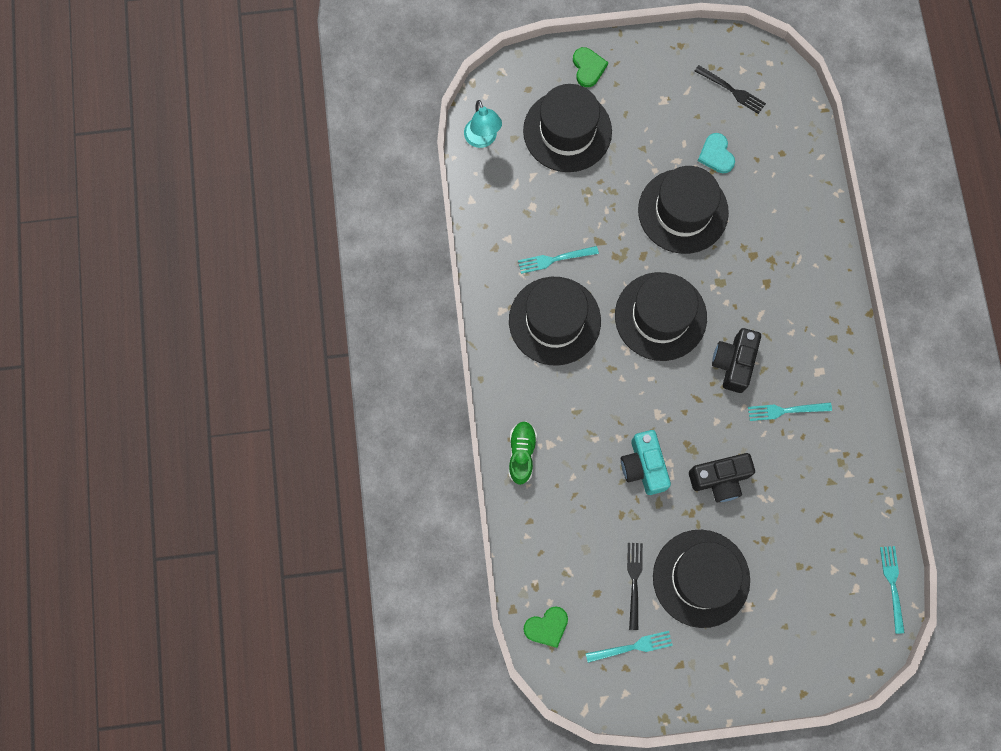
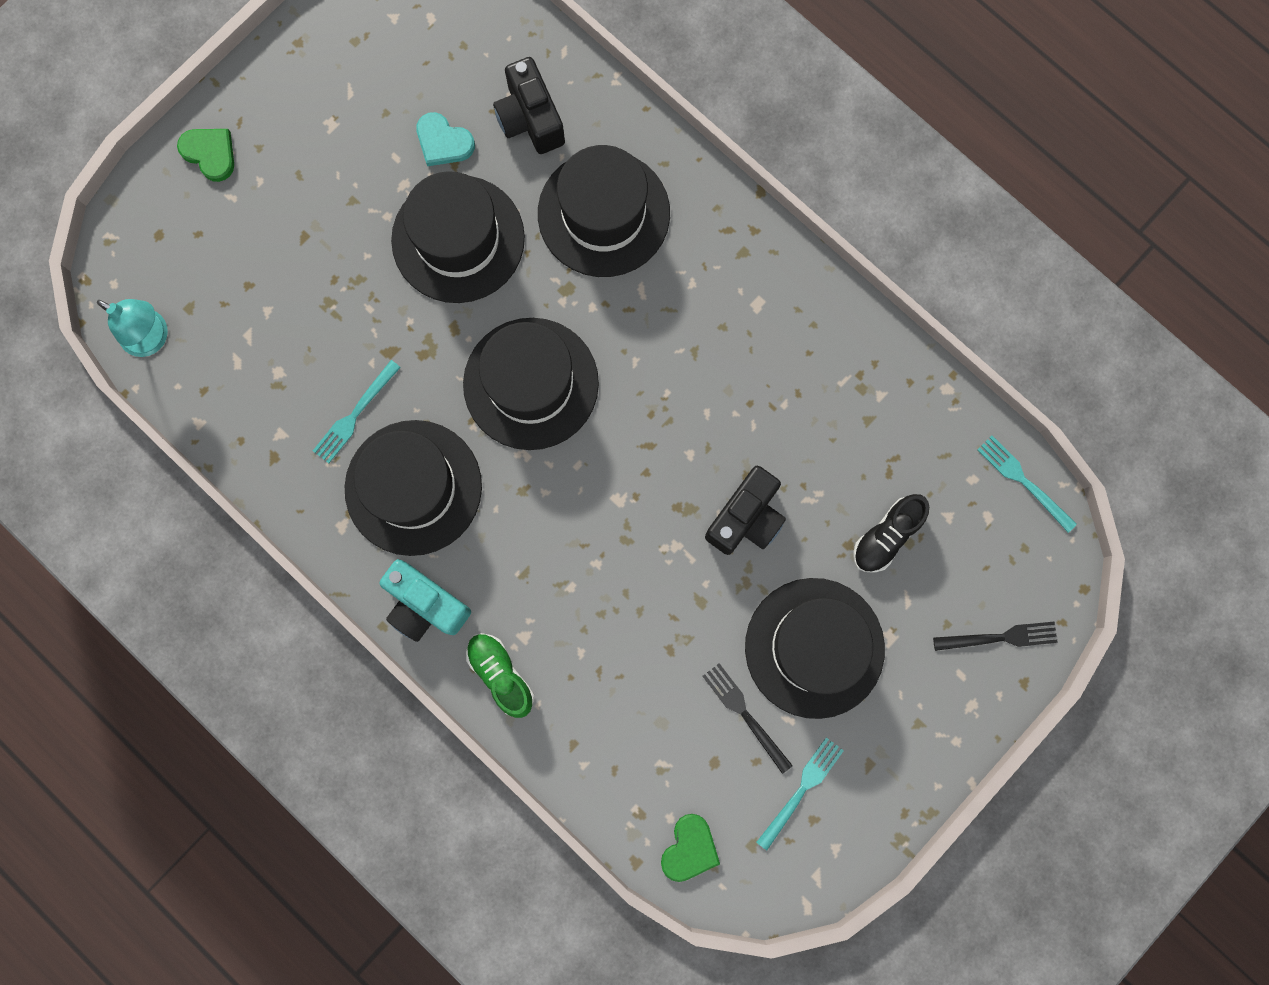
camera: 40 degrees left, 5 degrees up
black hat [523,84,612,172] -> black hat moved to [538,145,670,277]
turquoise camera [621,430,671,495] -> turquoise camera moved to [379,559,471,642]
black fork [695,65,766,114] -> black fork moved to [933,621,1058,651]
black camera [712,328,761,393] -> black camera moved to [493,57,565,154]
turquoise fork [748,402,832,421] -> none
none -> black shoe [853,494,929,573]

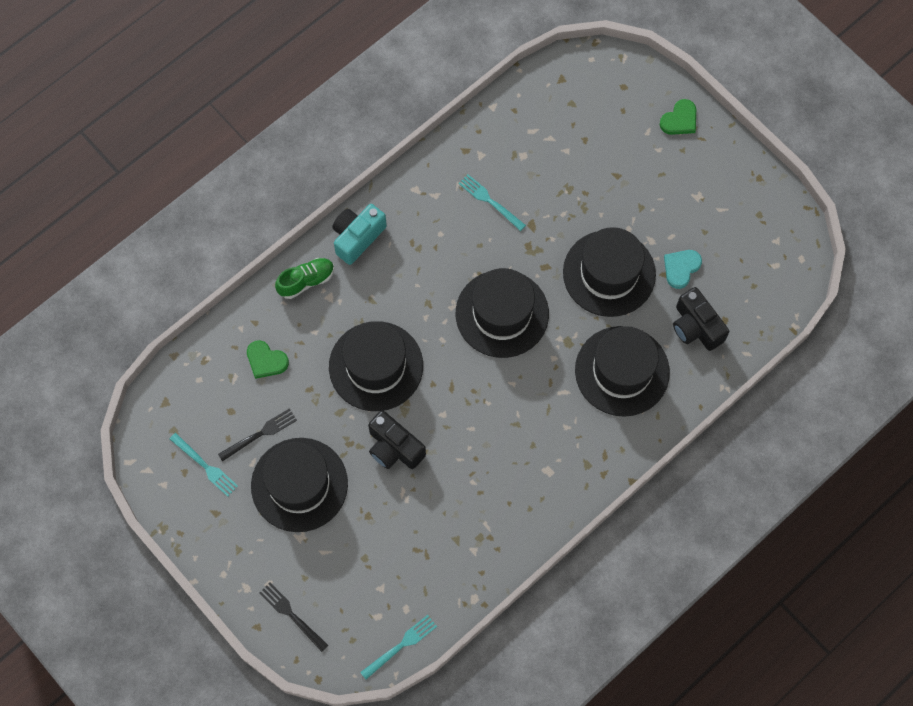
camera: 95 degrees right, 10 degrees down
turquoise lamp [97,299,168,357] -> none
black hat [345,420,482,556] -> black hat moved to [329,321,423,411]
black camera [493,57,565,154] -> black camera turned 105 degrees counterclockwise [673,287,729,351]
green heart [661,814,720,882] -> green heart moved to [247,340,289,379]
black shoe [853,494,929,573] -> none
black fork [933,621,1058,651] -> black fork turned 135 degrees clockwise [259,583,328,652]

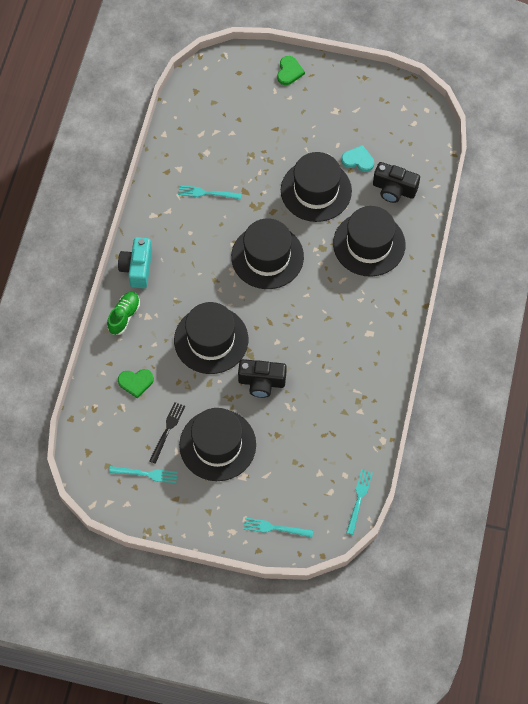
camera: 35 degrees left, 5 degrees down
black fork [259,583,328,652] -> turquoise fork [243,517,313,537]
turquoise heart [664,250,702,289] -> turquoise heart turned 105 degrees clockwise [341,145,374,172]

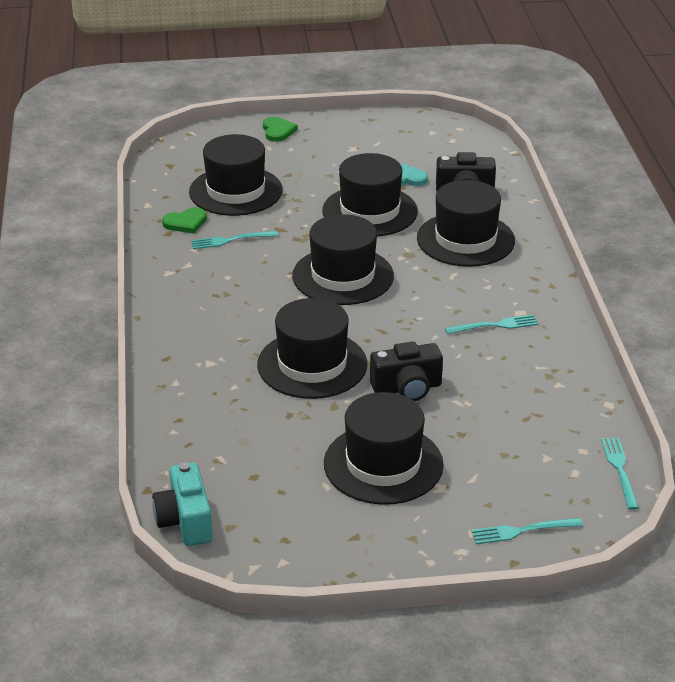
camera: 20 degrees left, 30 degrees down
green shoe [107,292,140,335] -> none
turquoise fork [109,466,178,483] -> turquoise fork moved to [445,314,539,334]
turquoise camera [118,237,152,288] -> turquoise camera moved to [152,462,213,546]
green heart [118,369,154,398] -> green heart moved to [162,207,207,234]
black fork [149,402,185,464] -> none
none -> black hat [189,134,283,216]

